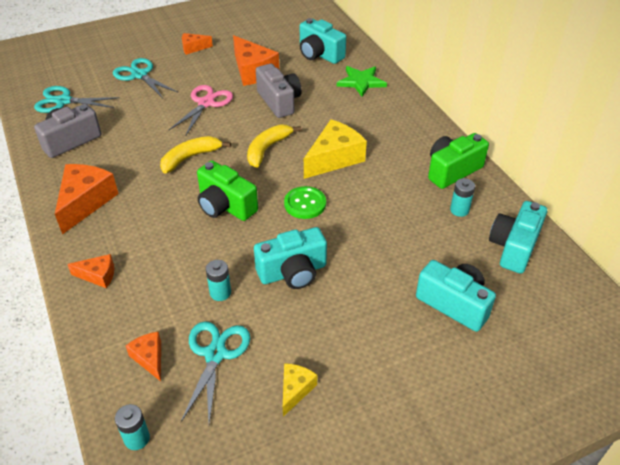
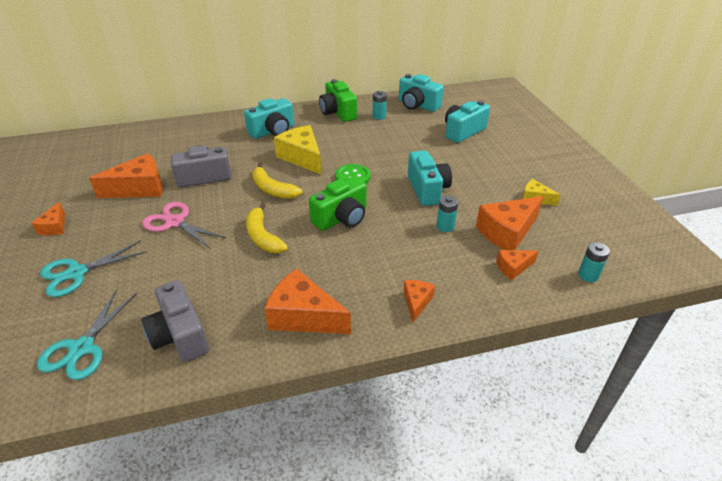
camera: 80 degrees left, 5 degrees down
turquoise scissors [181,321,251,424] -> orange cheese [476,196,544,250]
turquoise camera [300,18,346,64] -> turquoise camera moved to [244,98,294,139]
green star [337,66,387,97] -> none

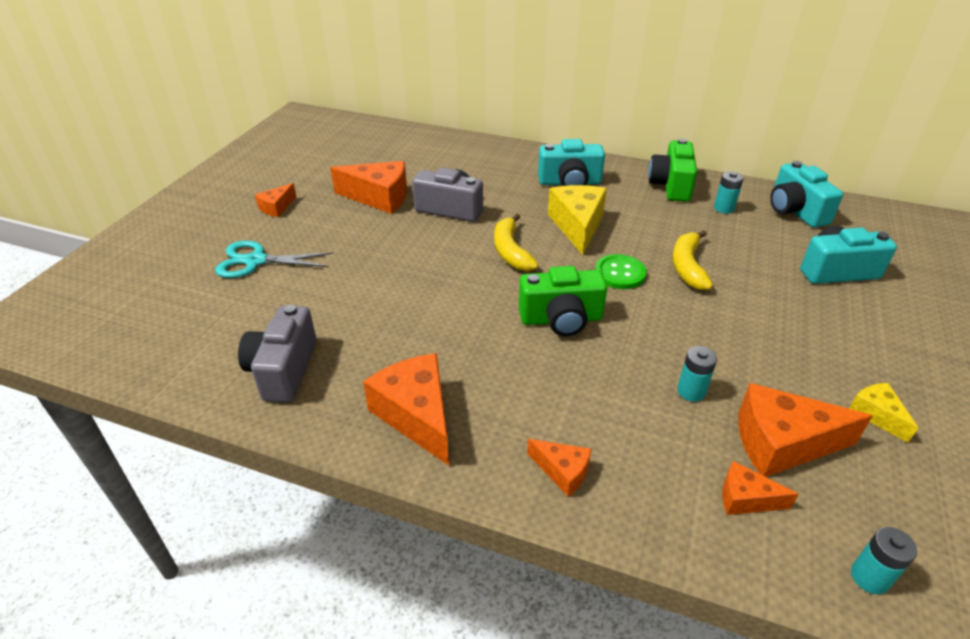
camera: 35 degrees right, 0 degrees up
turquoise scissors [37,290,137,380] -> none
pink scissors [142,202,226,248] -> none
yellow banana [246,202,288,253] -> yellow banana moved to [672,230,713,290]
orange cheese [403,280,435,322] -> orange cheese turned 75 degrees clockwise [527,439,591,496]
turquoise camera [408,150,452,206] -> none

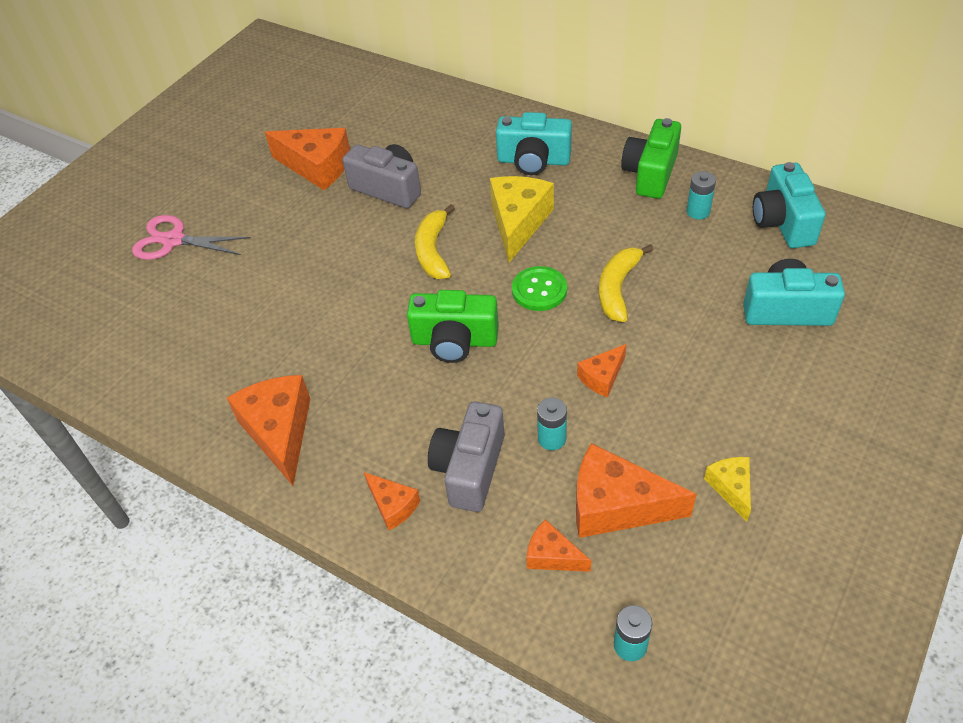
camera: 15 degrees right, 10 degrees up
turquoise scissors [215,241,334,278] -> pink scissors [132,215,251,260]
grey camera [238,305,317,402] -> grey camera moved to [428,401,505,512]
orange cheese [255,183,297,217] -> orange cheese moved to [577,344,627,397]

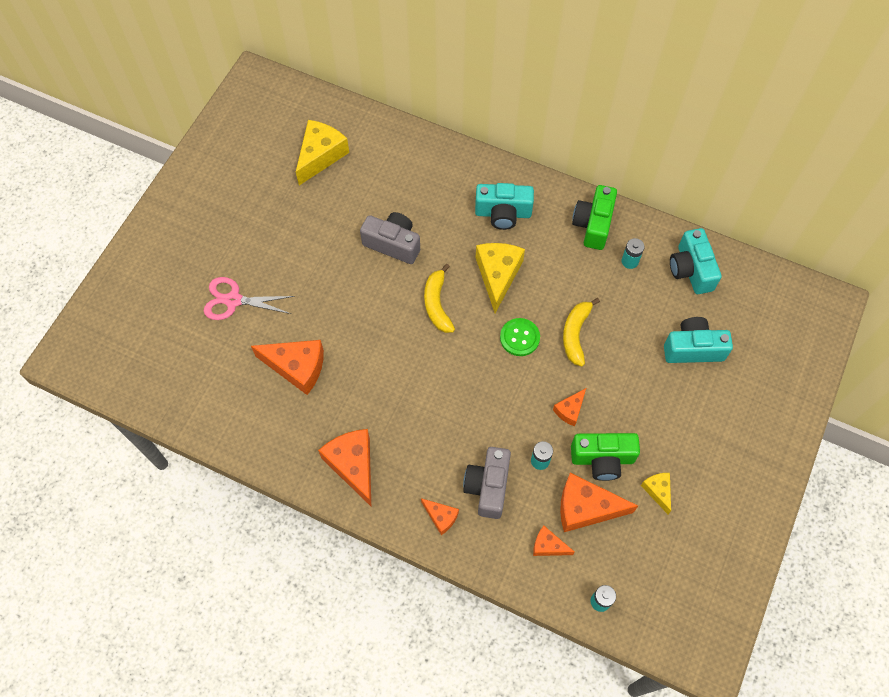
camera: 10 degrees left, 15 degrees up
orange cheese [265,128,350,190] -> orange cheese moved to [251,340,324,395]
green camera [407,290,499,363] -> green camera moved to [571,433,640,481]
none -> yellow cheese [296,120,349,185]

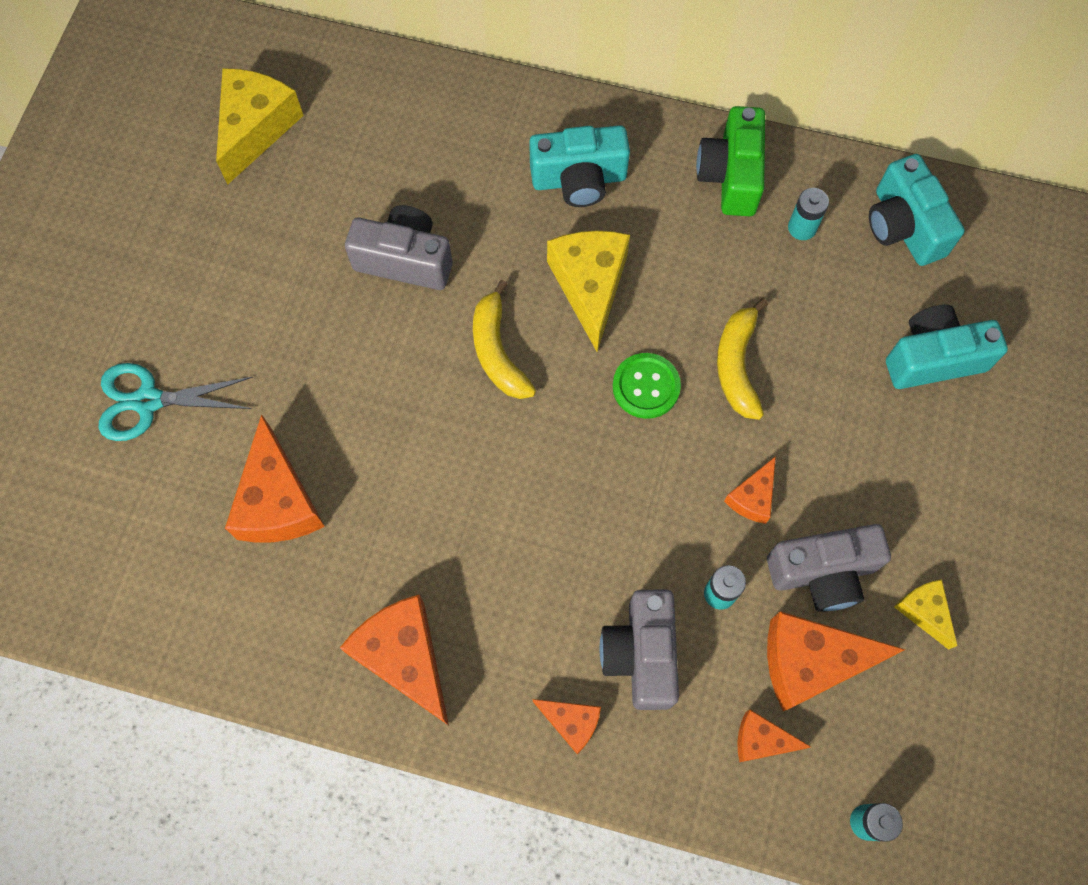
camera: 10 degrees left, 5 degrees up
pink scissors [204,277,295,320] -> turquoise scissors [99,363,253,441]
orange cheese [251,340,324,395] -> orange cheese turned 75 degrees clockwise [225,414,325,542]
green camera [571,433,640,481] -> grey camera [767,524,891,612]

